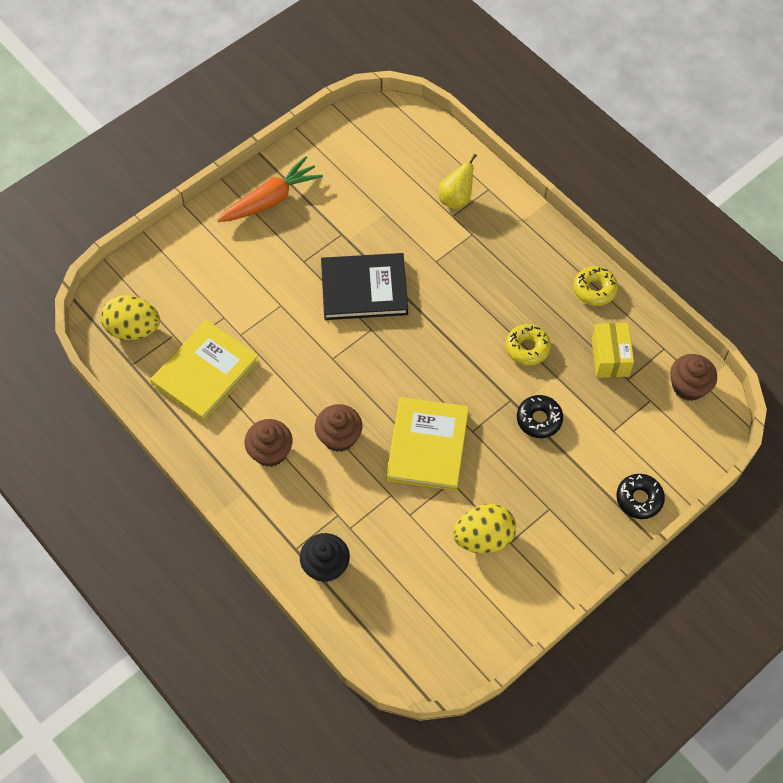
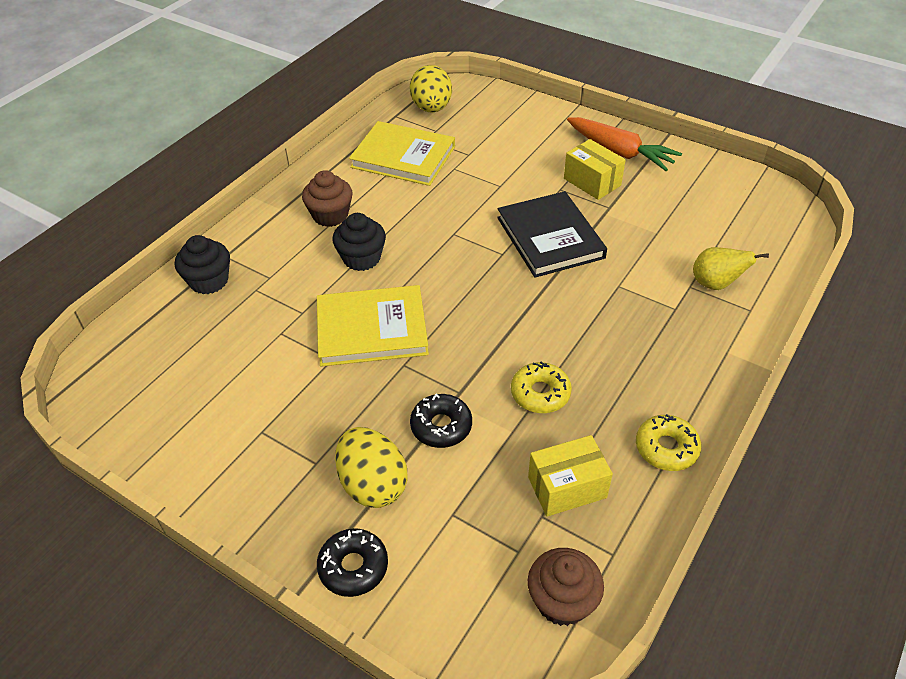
camera: 75 degrees right, 15 degrees down
brown cupcake [315,404,362,452] -> black cupcake [333,213,386,271]
yellow egg [453,504,516,554] -> yellow egg moved to [335,427,408,508]
none -> yellow box [564,139,626,200]

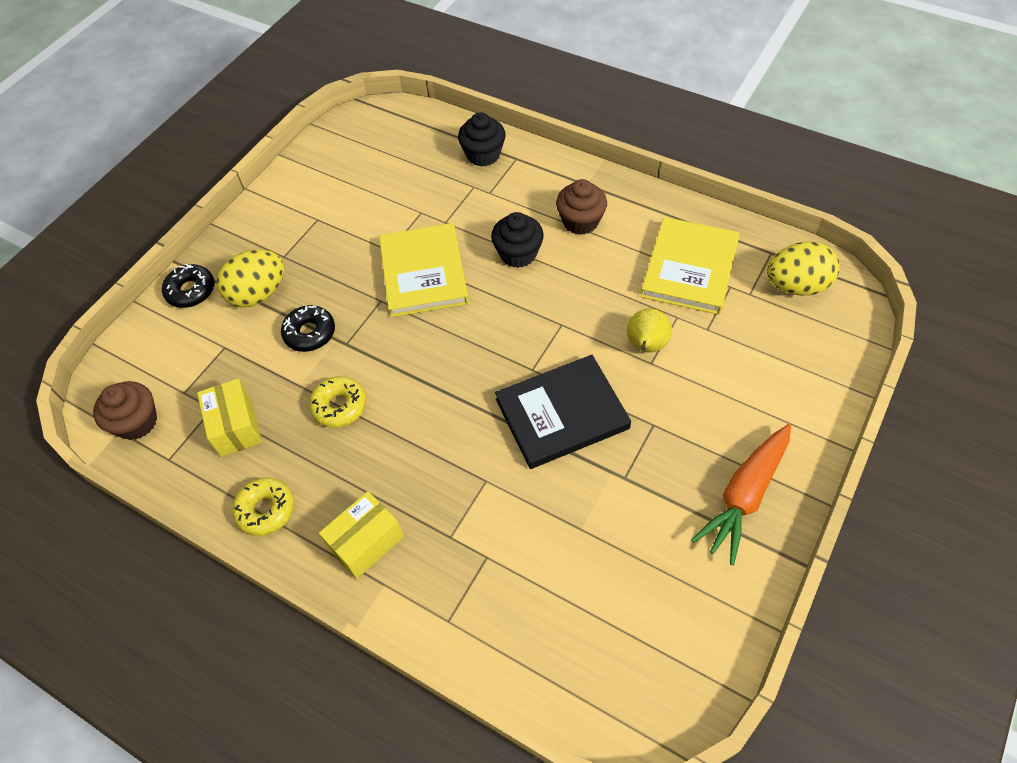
camera: 90 degrees right, 10 degrees up
yellow box [564,139,626,200] -> yellow box moved to [319,491,404,579]
yellow pear [693,247,769,290] -> yellow pear moved to [627,309,672,353]

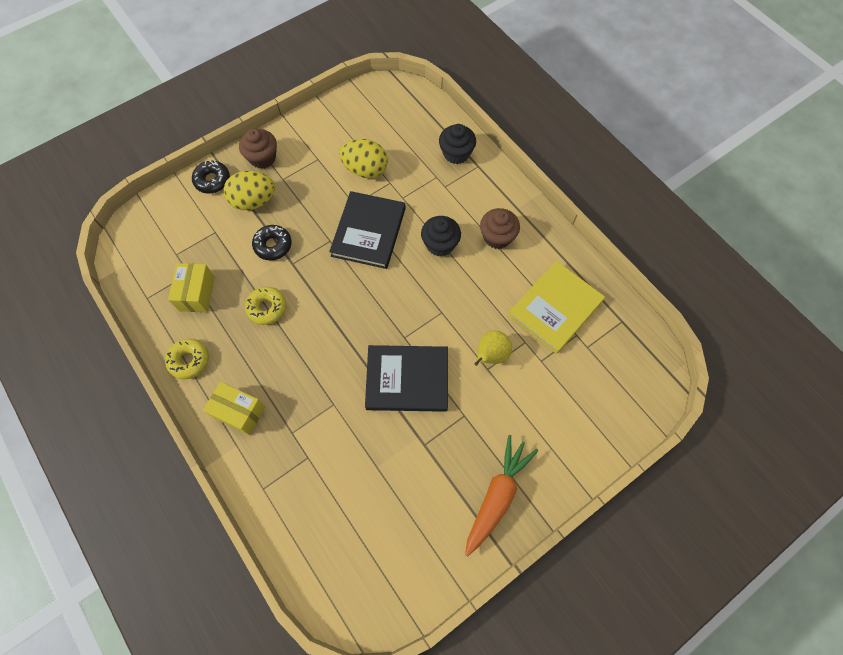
camera: 20 degrees right, 10 degrees up
brown cupcake [93,381,157,440] -> brown cupcake moved to [239,128,277,169]
yellow box [319,491,404,579] -> yellow box turned 45 degrees clockwise [203,382,265,435]
yellow book [379,223,469,317] -> black book [329,191,406,269]
orange carrot [691,424,791,565] -> orange carrot turned 150 degrees clockwise [465,435,538,556]
yellow egg [767,241,840,296] -> yellow egg moved to [339,139,388,178]

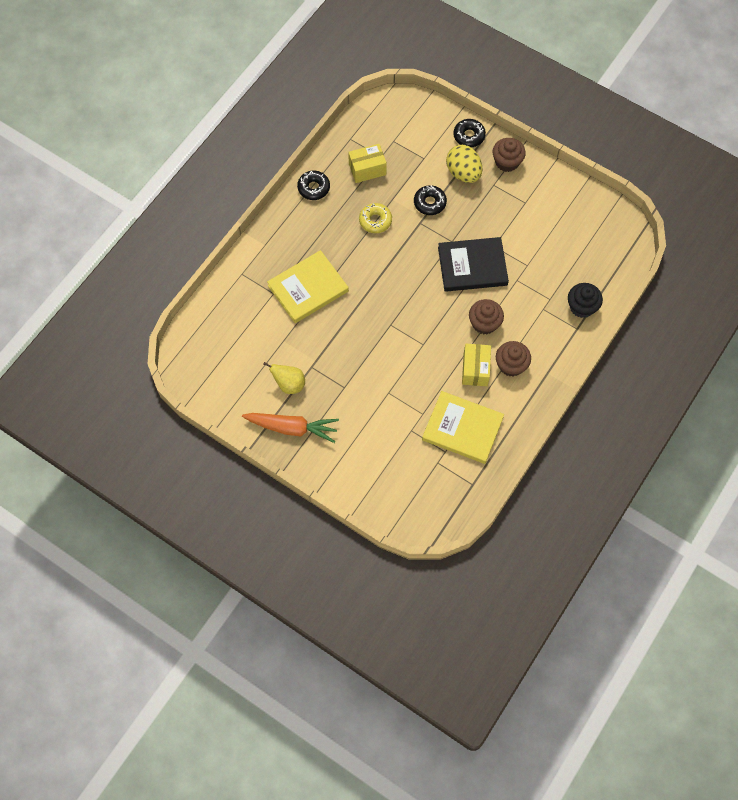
camera: 70 degrees right, 0 degrees up
yellow donut [165,339,209,379] -> black donut [297,171,330,200]
yellow box [203,382,265,435] -> yellow box moved to [462,344,491,386]
yellow egg [339,139,388,178] -> none
black book [365,345,448,412] -> none
black cupcake [421,216,461,257] -> brown cupcake [469,299,504,334]
yellow pear [474,331,512,366] -> yellow pear moved to [263,362,305,394]
none -> yellow book [267,250,349,323]

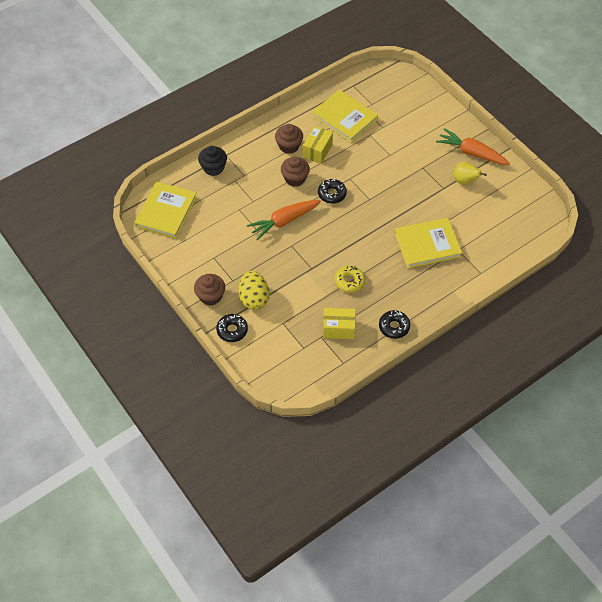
camera: 160 degrees left, 10 degrees down
black donut [414,185,447,215] -> black donut moved to [318,179,347,204]
black book [438,237,509,292] -> orange carrot [247,200,321,240]
none -> yellow book [134,181,197,239]

